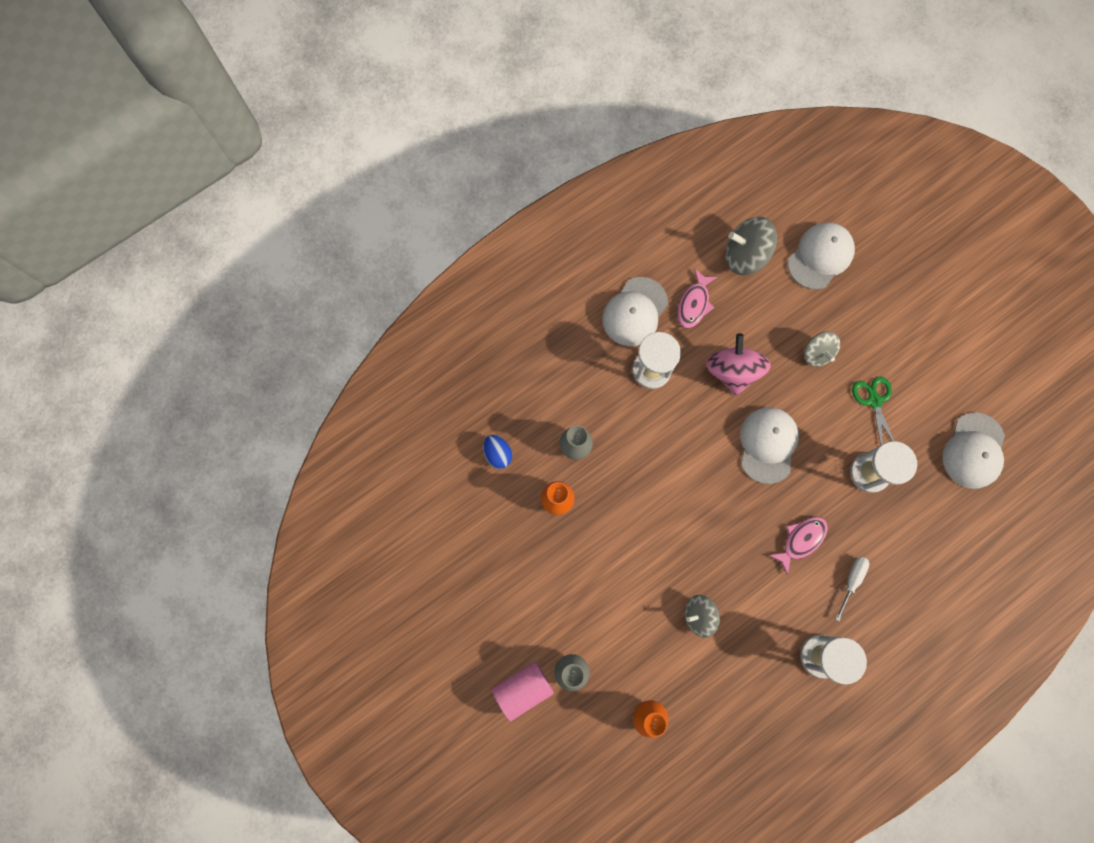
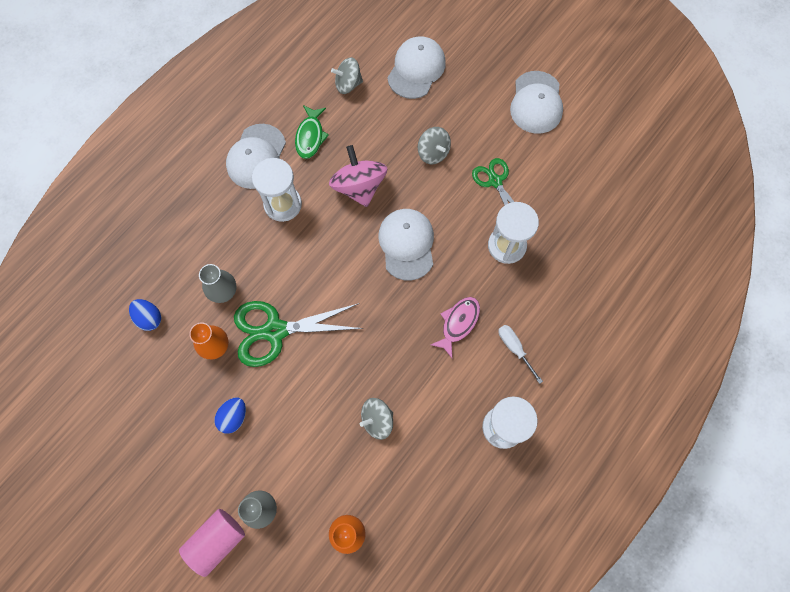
camera: 15 degrees left, 5 degrees down
pink fish [677,268,717,328] -> green fish [295,105,329,159]
grey spinning top [725,217,777,275] -> grey spinning top [331,57,363,94], size x0.64
white screwdriver [835,556,869,621] -> white screwdriver turned 45 degrees counterclockwise [498,325,543,384]
white cap [942,413,1005,489] -> white cap moved to [510,71,563,134]
none -> blue egg [214,397,246,434]
none -> green scissors [234,301,363,367]

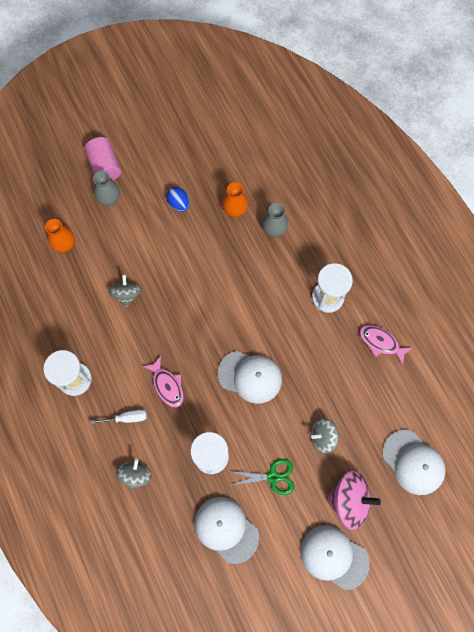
camera: 115 degrees right, 0 degrees up
blue egg [129,299,161,331] -> none
white cap [226,124,286,189] -> white cap moved to [194,497,259,564]
green scissors [234,301,363,367] -> none
green fish [295,105,329,159] -> pink fish [359,325,412,366]
pink spinning top [329,145,387,207] -> pink spinning top moved to [327,471,381,530]
grey spinning top [331,57,363,94] -> grey spinning top moved to [116,458,152,490]

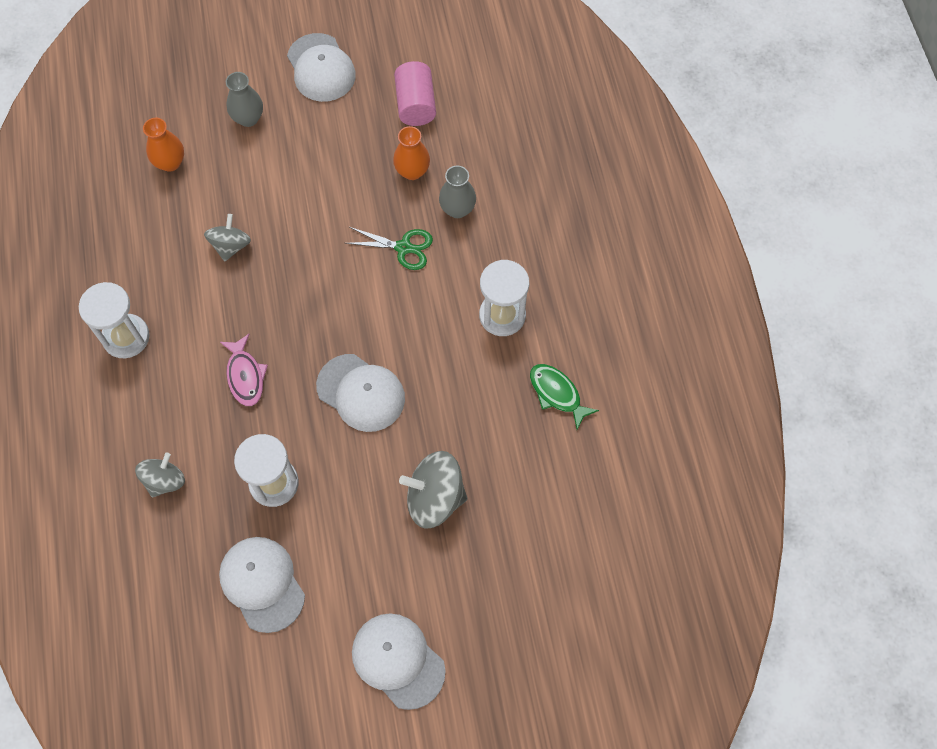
camera: 15 degrees right, 5 degrees down
pink cylinder [85,137,121,180] -> pink cylinder moved to [394,61,436,126]
white screwdriver [90,410,147,424] -> none
blue egg [166,187,190,211] -> none
green scissors [228,459,294,495] -> green scissors moved to [346,227,433,270]
grey spinning top [311,418,339,454] -> grey spinning top [399,451,467,529], size x1.56
pink spinning top [327,471,381,530] -> none
pink fish [359,325,412,366] -> green fish [530,364,599,430]
white cap [382,430,446,495] -> white cap moved to [287,33,356,102]

